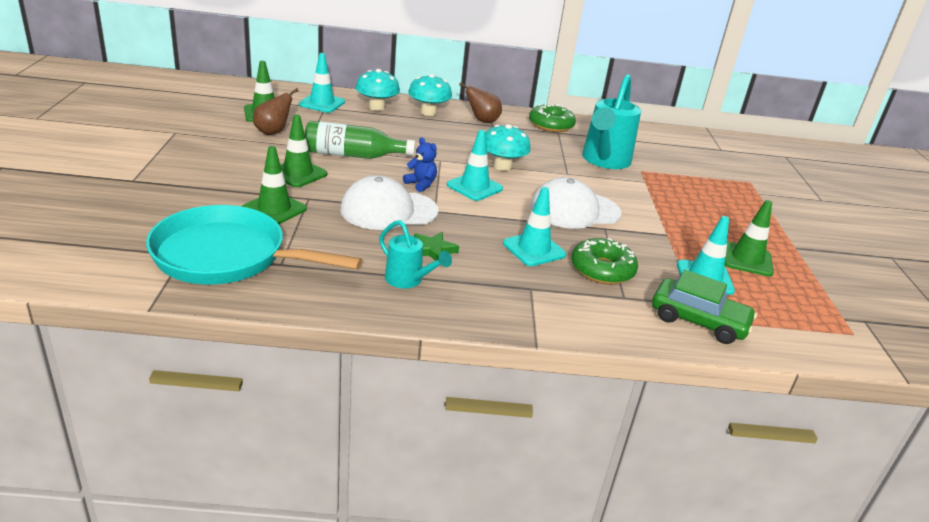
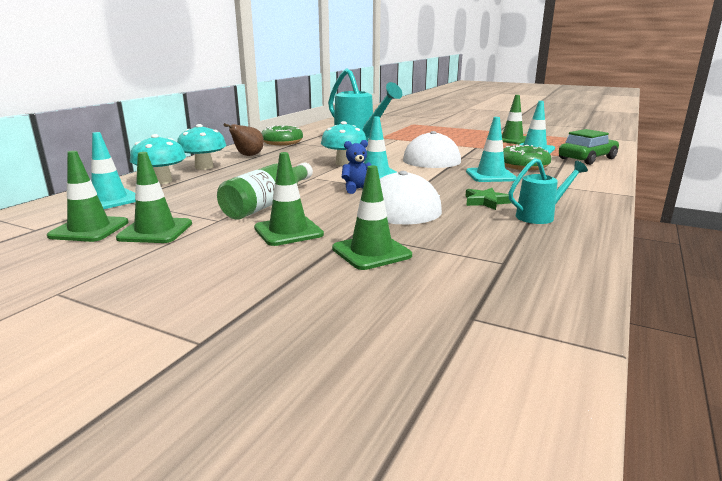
camera: 60 degrees left, 10 degrees down
turquoise pan [146,205,362,285] -> none
brown pear [253,88,299,135] -> green traffic cone [116,152,192,243]

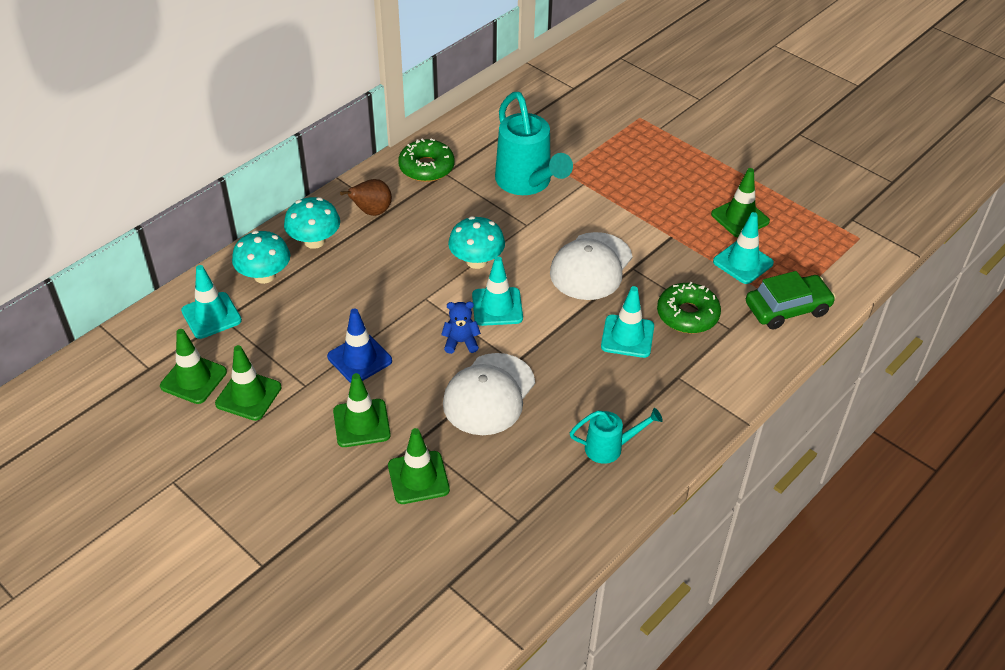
camera: 15 degrees right, 25 degrees up
green bottle [217,163,313,220] -> blue traffic cone [327,308,392,383]
green star [465,188,511,210] -> none

